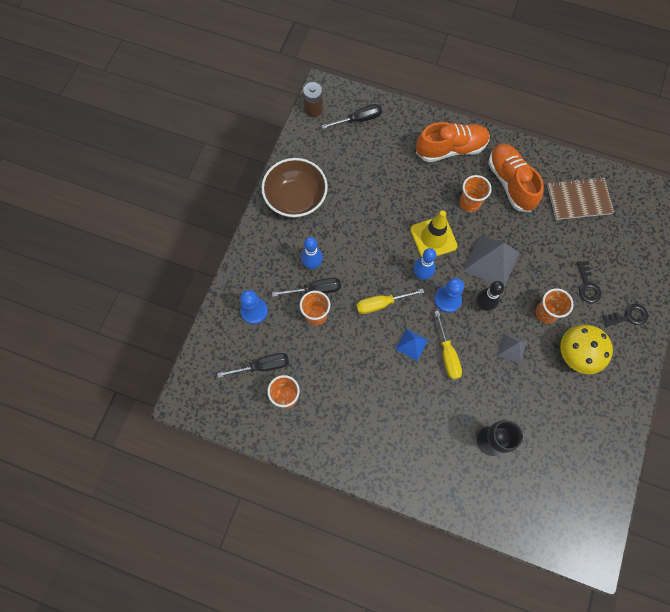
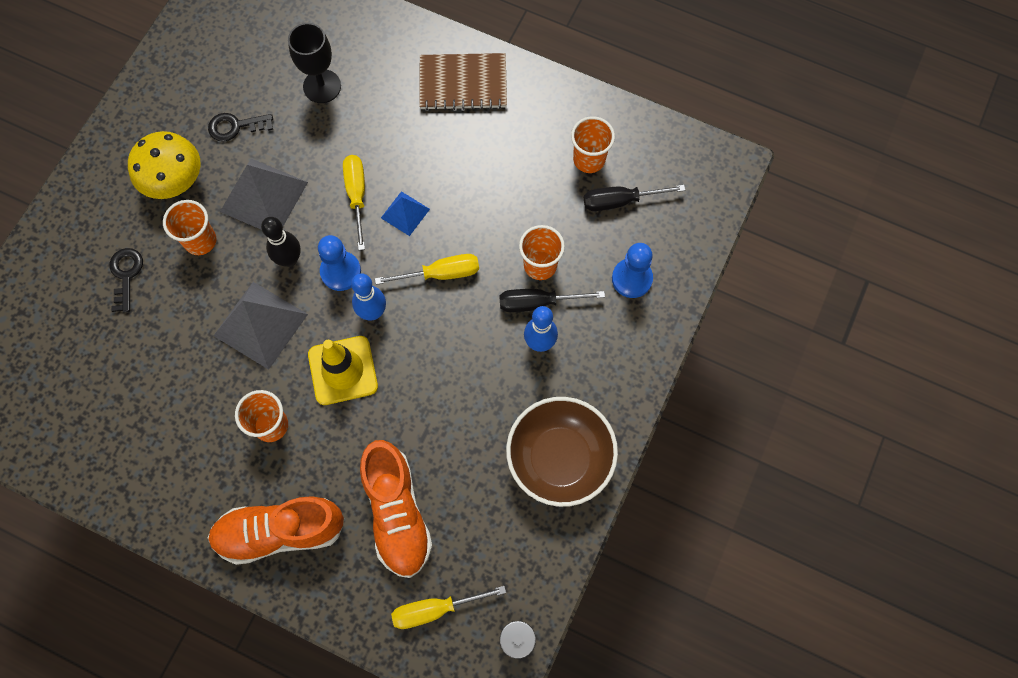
camera: 175 degrees left, 0 degrees up
black screwdriver [322,104,382,129] -> yellow screwdriver [391,586,506,629]
orange shoe [488,143,544,212] -> orange shoe moved to [360,440,433,578]
grey pyramid [497,333,527,364] -> grey pyramid [220,159,308,230], size x1.84
brown notebook [547,177,614,220] -> brown notebook moved to [419,53,507,111]
black key [602,304,648,327] -> black key moved to [208,113,273,142]

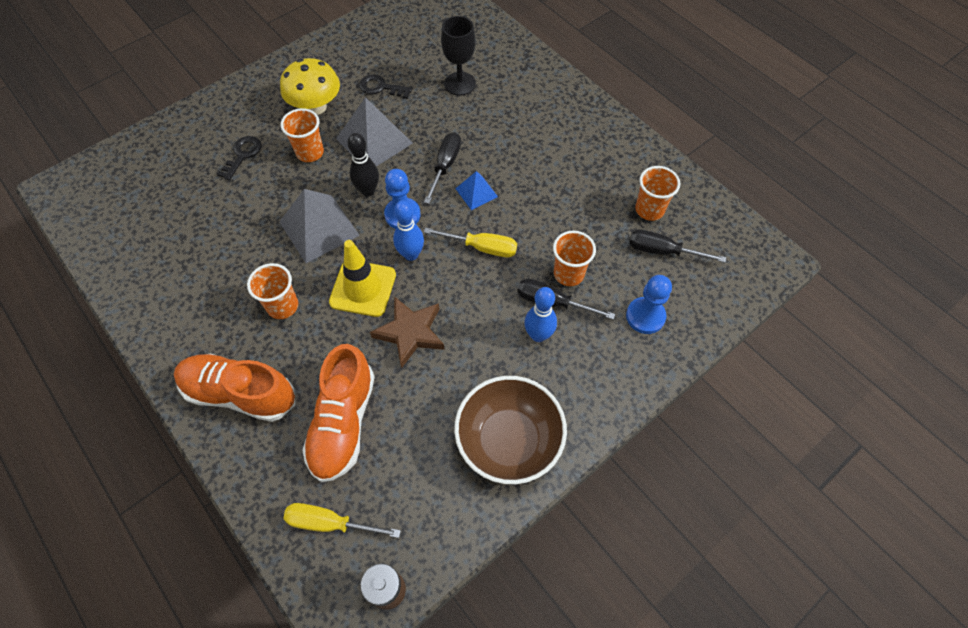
camera: 25 degrees right, 10 degrees down
yellow screwdriver [343,155,365,250] -> black screwdriver [424,132,461,204]
brown notebook [419,53,507,111] -> none
none -> brown star [370,296,444,368]

